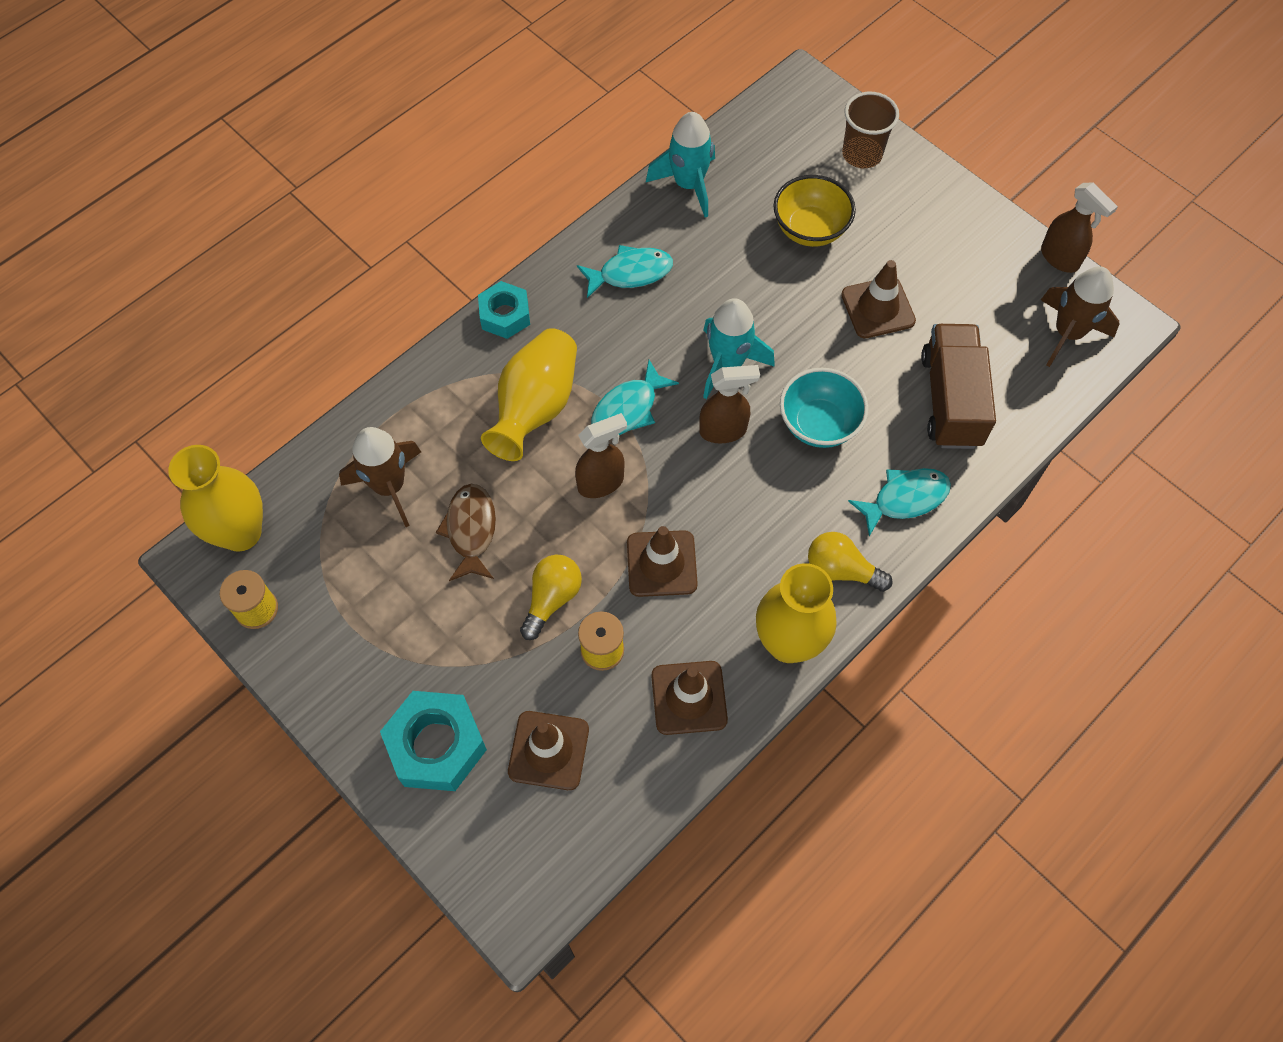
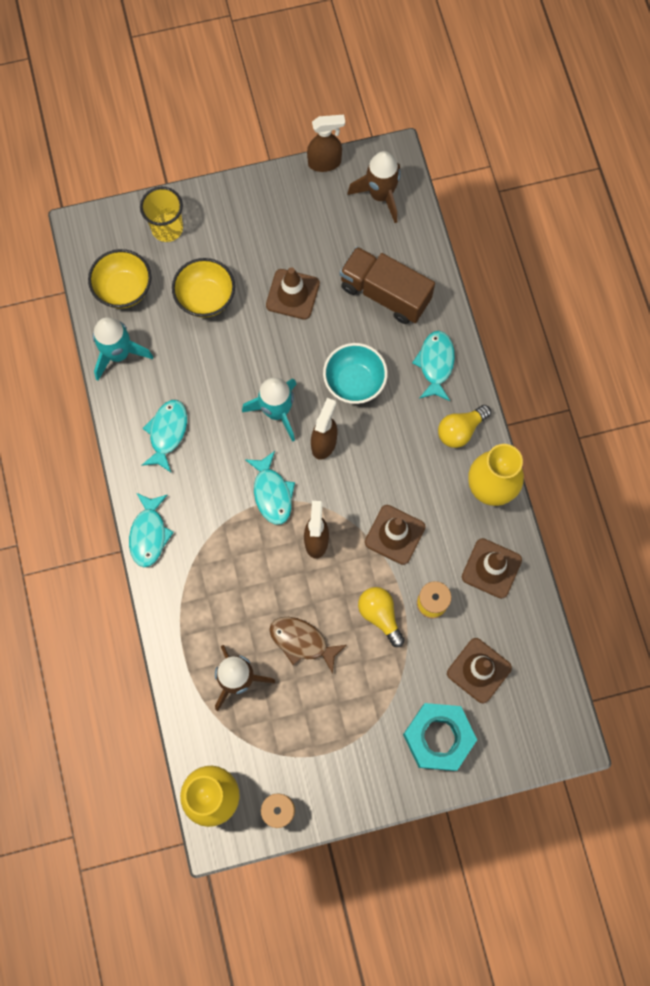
camera: 60 degrees left, 10 degrees up
turquoise nut [478,281,530,339] -> turquoise fish [129,493,174,567]
yellow vase [481,328,577,461] -> none
brown cup [842,92,899,168] -> yellow cup [140,187,183,242]
none -> yellow bowl [88,249,151,309]

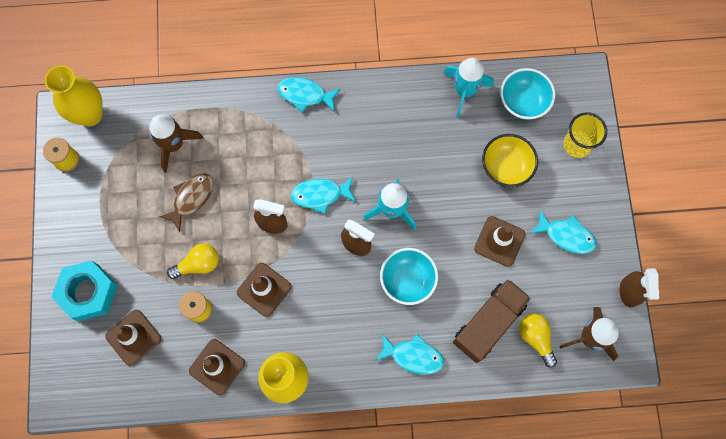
camera: 100 degrees right, 0 degrees up
yellow bowl [88,249,151,309] -> turquoise bowl [500,68,555,120]
turquoise fish [141,400,187,472] -> turquoise fish moved to [530,210,597,254]
yellow light bulb [438,405,491,448] -> yellow light bulb moved to [519,314,557,368]

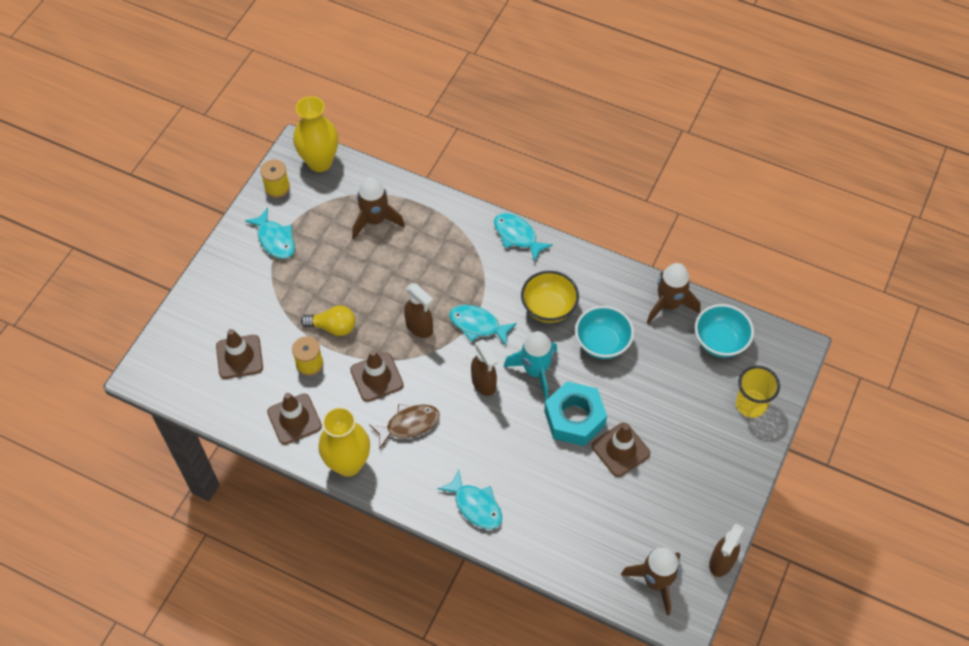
camera: 30 degrees right, 15 degrees down
turquoise nut [51,260,118,321] -> turquoise nut moved to [544,381,607,446]
brown fish [159,173,214,232] -> brown fish moved to [369,404,440,450]
turquoise bowl [380,248,438,305] -> turquoise bowl moved to [575,306,634,359]
turquoise rocket [444,58,494,118] -> brown rocket [647,263,701,324]
brown truck [453,279,531,363] -> none
yellow bowl [482,134,538,187] -> yellow bowl moved to [521,271,579,323]
yellow light bulb [519,314,557,368] -> none
turquoise fish [530,210,597,254] -> turquoise fish moved to [245,208,295,259]

